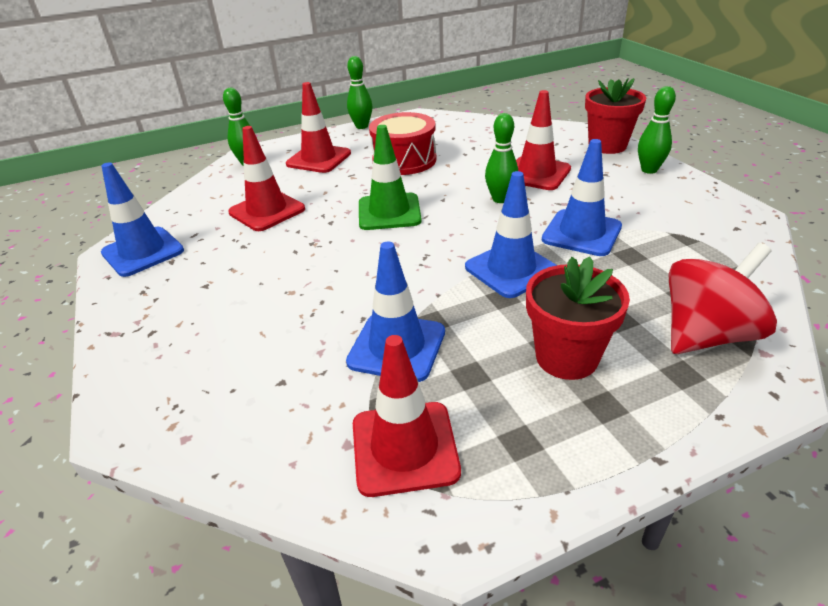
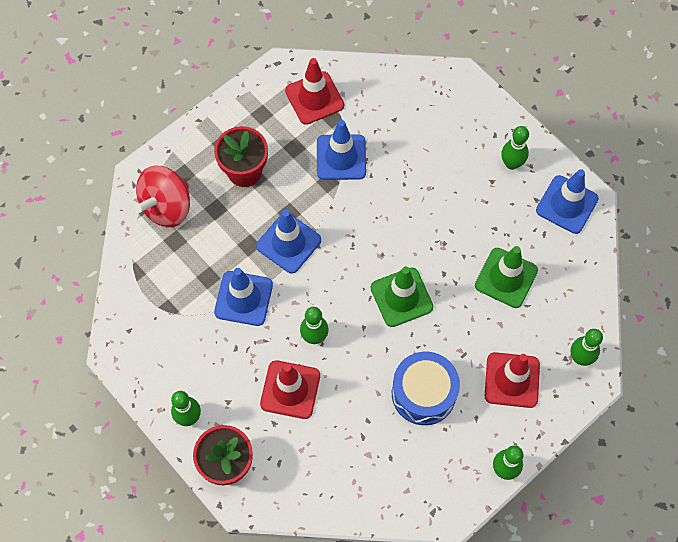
camera: 160 degrees right, 30 degrees up
red traffic cone [228,126,305,231] -> green traffic cone [475,246,538,308]
red drum [369,112,436,175] -> blue drum [392,352,460,425]
none -> green bowling pin [501,126,529,170]

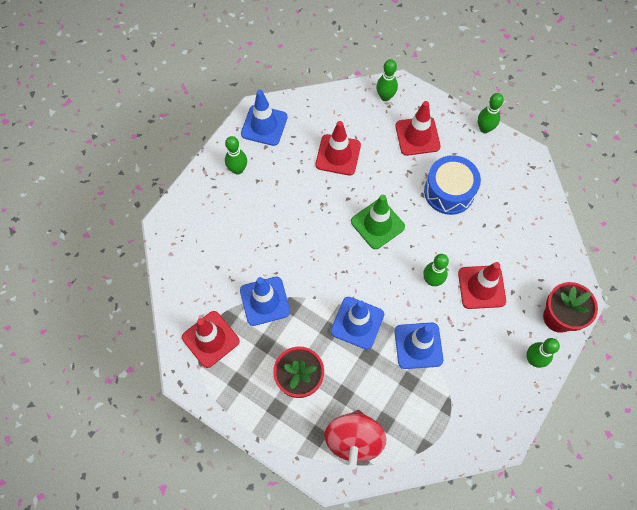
camera: 105 degrees left, 0 degrees up
red spinning top [135,165,190,227] -> red spinning top turned 75 degrees clockwise [325,410,386,470]
green traffic cone [475,246,538,308] -> red traffic cone [316,121,361,175]

